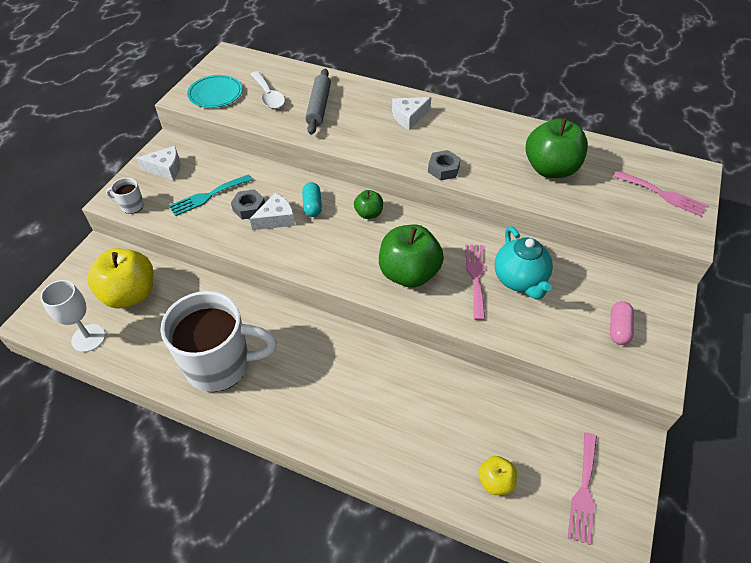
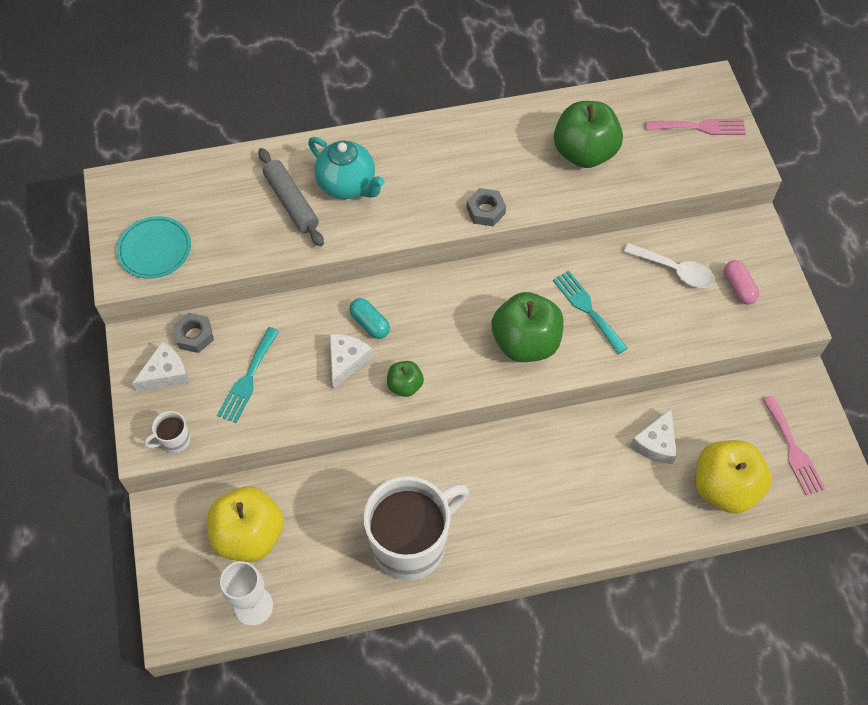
camera: 35 degrees left, 10 degrees up
grey nut [231,189,265,219] -> grey nut moved to [173,313,214,353]
white spoon [251,71,285,109] -> white spoon moved to [624,243,715,288]
green apple [354,190,383,219] -> green apple moved to [387,361,424,397]
white cheese [392,97,431,130] -> white cheese moved to [630,409,676,464]
pink fork [465,244,485,320] -> turquoise fork [553,271,628,354]
yellow apple [478,456,517,495] -> yellow apple [695,440,772,514], size x1.97
turquoise teapot [495,227,553,300] -> turquoise teapot moved to [308,137,385,199]

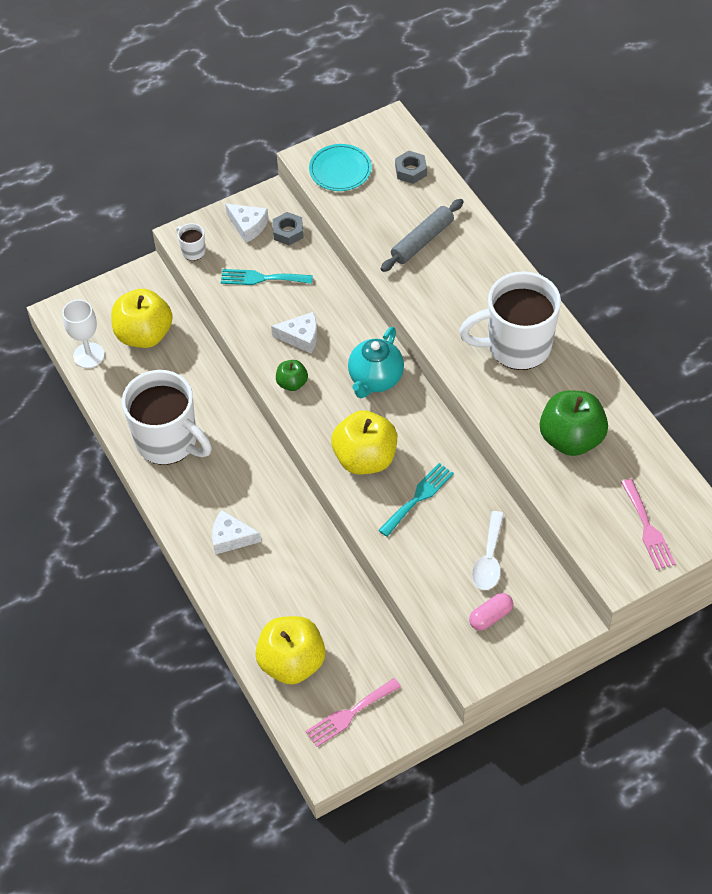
camera: 75 degrees right, 5 degrees down
turquoise teapot [308,137,385,199] -> turquoise teapot moved to [348,327,404,398]
turquoise capsule [349,298,390,339] -> none
grey nut [467,188,506,226] -> grey nut moved to [395,151,427,184]
green apple [491,292,564,362] -> yellow apple [331,410,397,474]
white cheese [630,409,676,464] -> white cheese moved to [212,510,261,555]
none -> white mug [459,271,561,370]

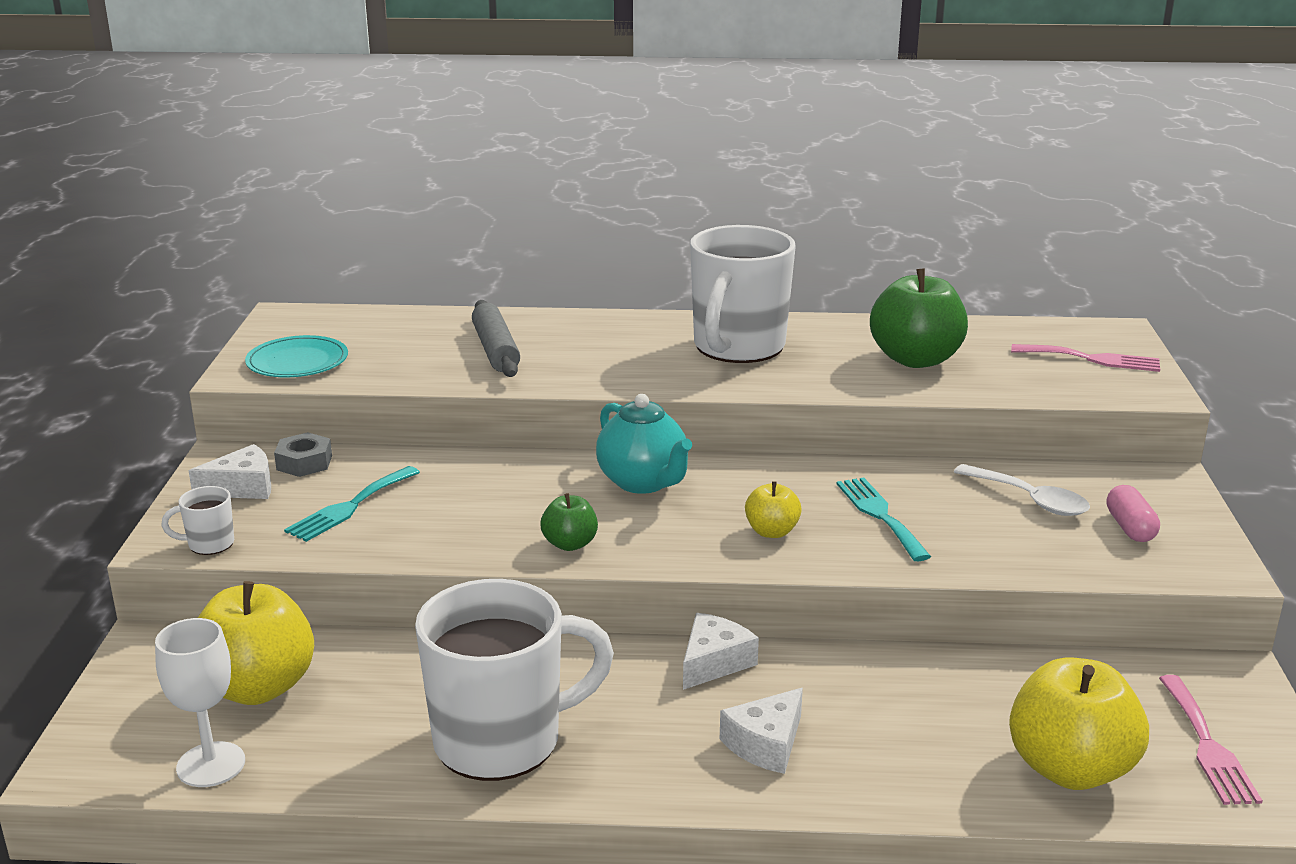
camera: 60 degrees left, 30 degrees down
white cheese [271,312,317,353] -> white cheese moved to [683,613,759,690]
yellow apple [331,410,397,474] -> yellow apple [745,481,802,538], size x0.51
grey nut [395,151,427,184] -> none

